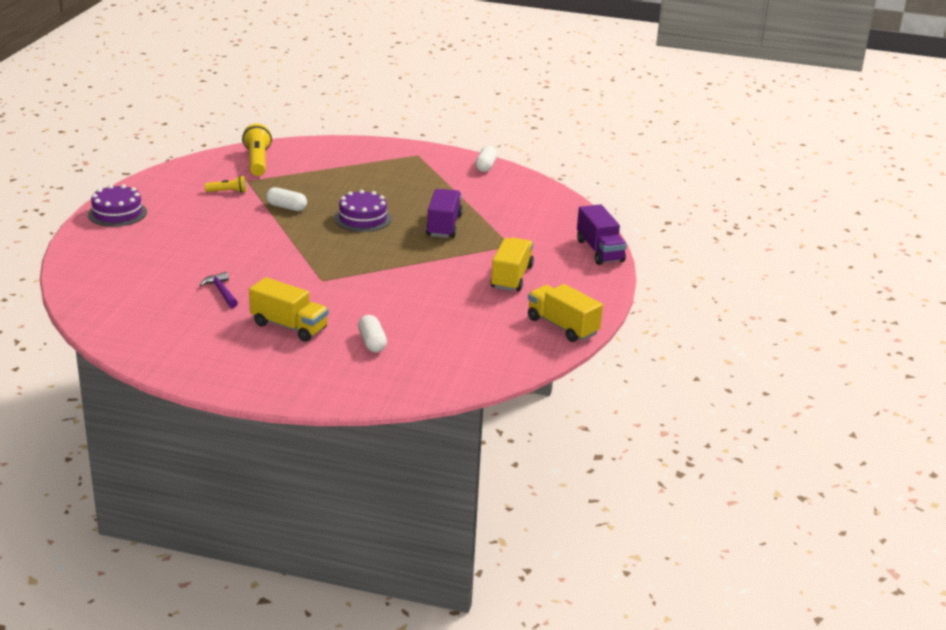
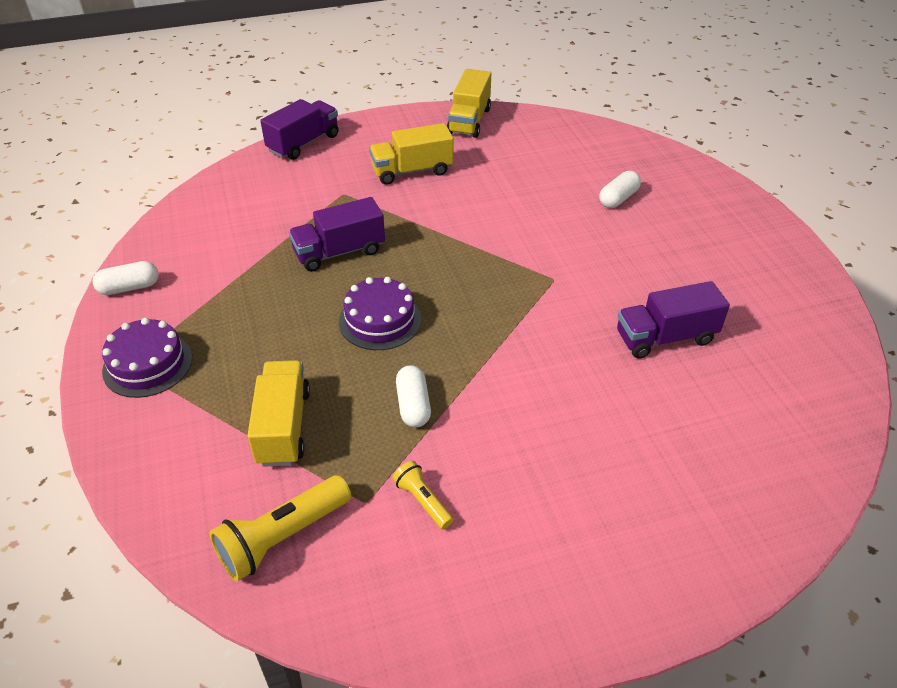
camera: 120 degrees left, 15 degrees up
purple cake [88,184,147,227] -> purple cake moved to [102,318,192,398]
purple hammer [200,272,238,308] -> purple truck [617,281,730,359]
yellow truck [249,277,328,342] -> yellow truck moved to [247,360,310,467]

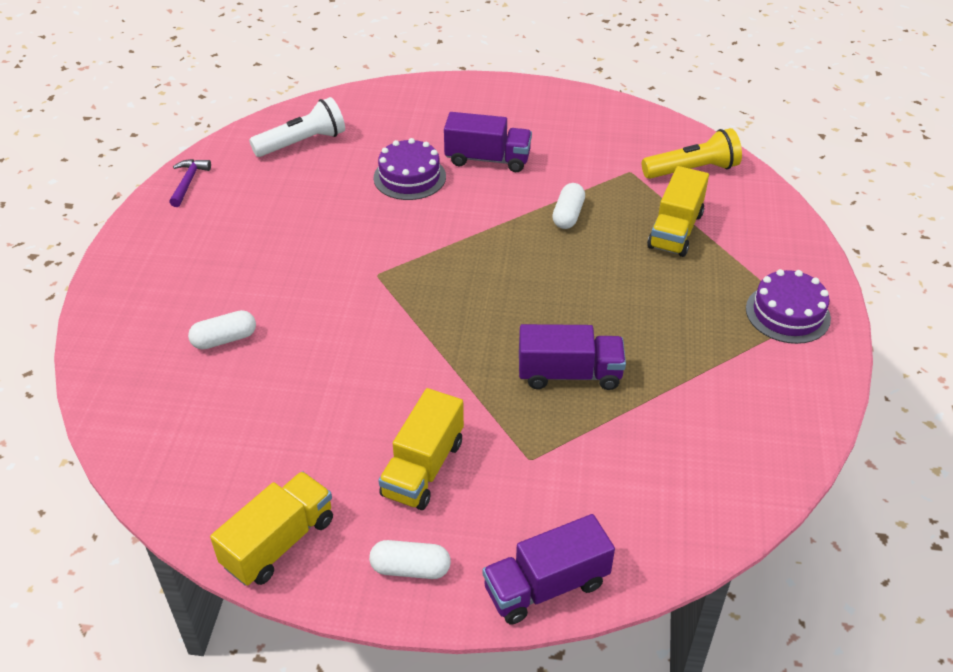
camera: 155 degrees left, 0 degrees up
white capsule [92,261,159,295] -> white capsule moved to [369,540,451,579]
purple cake [339,277,421,350] -> purple cake moved to [373,138,446,200]
yellow truck [369,123,453,185] -> yellow truck turned 105 degrees clockwise [378,388,464,510]
yellow flashlight [392,461,454,529] -> none
purple truck [617,281,730,359] -> purple truck moved to [444,112,532,172]
none -> purple hammer [169,159,211,207]
none -> white flashlight [249,97,345,157]

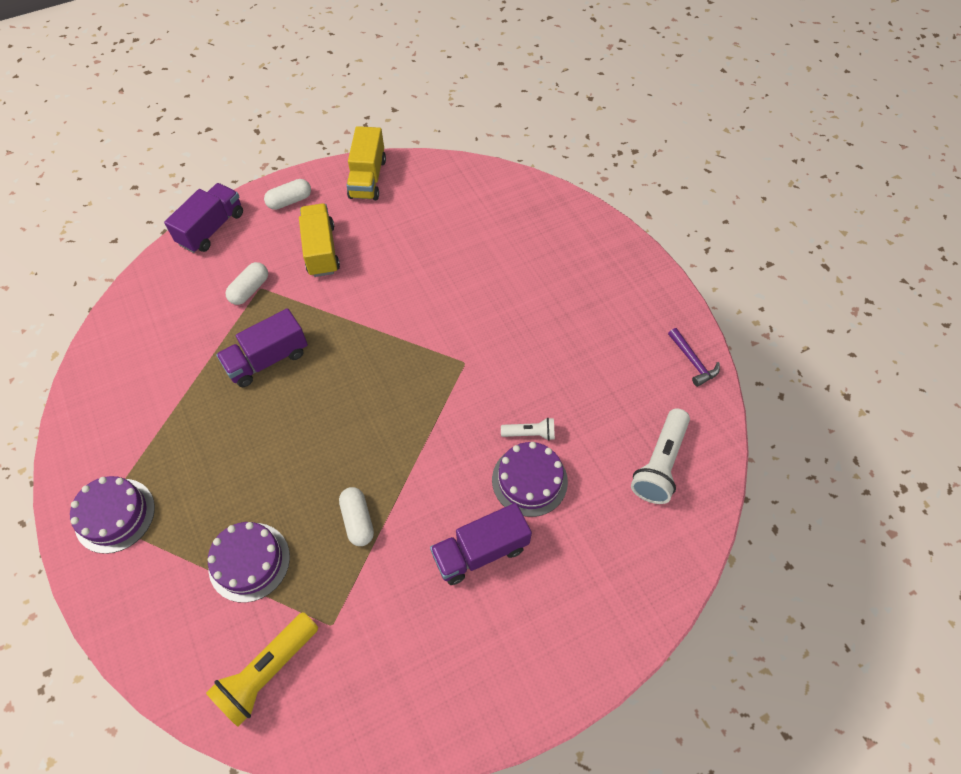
camera: 145 degrees right, 15 degrees up
white capsule [188,310,256,350] -> white capsule moved to [225,262,268,305]
yellow truck [647,166,709,257] -> purple cake [208,522,290,603]
none -> white flashlight [501,418,555,441]

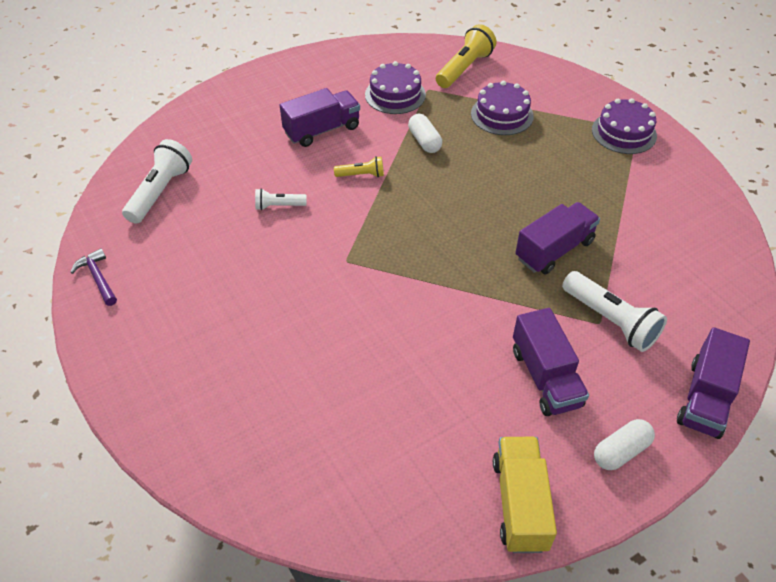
camera: 175 degrees right, 10 degrees down
white capsule [225,262,268,305] -> white flashlight [562,271,667,352]
yellow truck [299,203,340,277] -> purple truck [513,308,589,416]
purple cake [492,442,568,517] -> purple cake moved to [365,61,426,114]
none -> yellow flashlight [334,156,384,177]

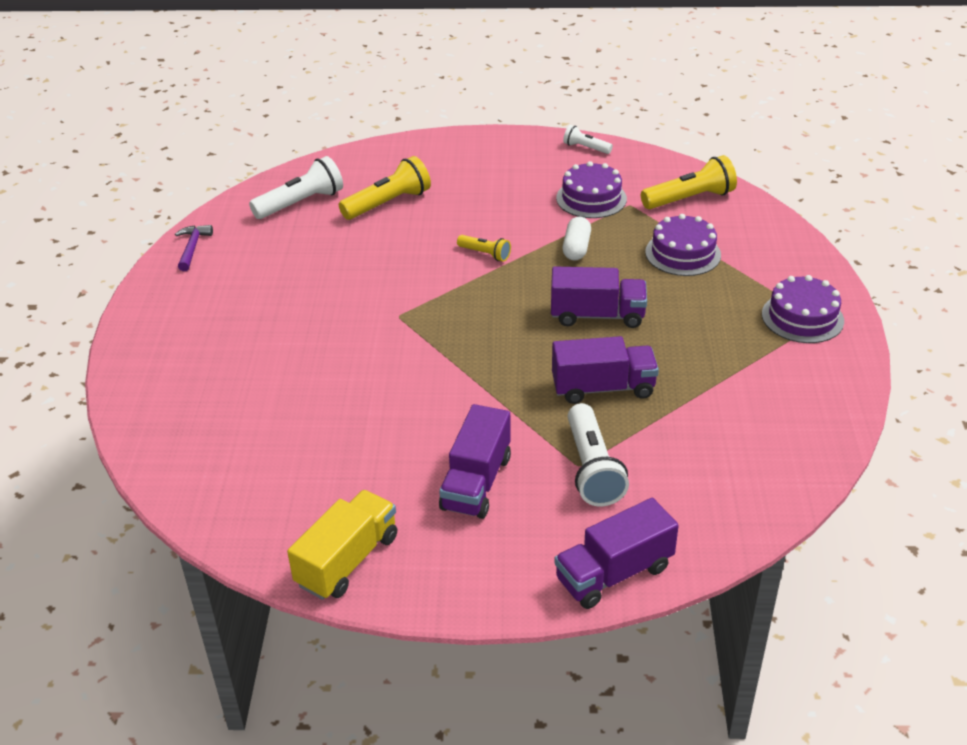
camera: 35 degrees right, 10 degrees down
white flashlight [255,188,307,210] -> white flashlight moved to [563,125,613,154]
purple truck [280,88,360,147] -> purple truck moved to [551,266,647,328]
white capsule [594,419,655,470] -> none
none -> yellow flashlight [339,156,431,220]

